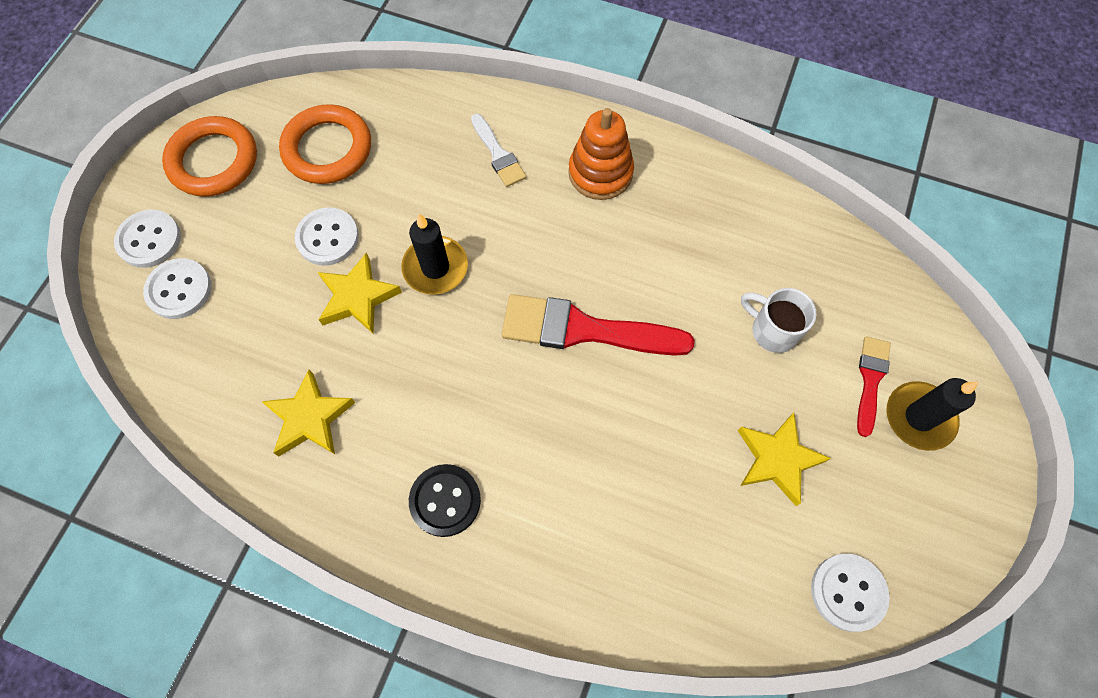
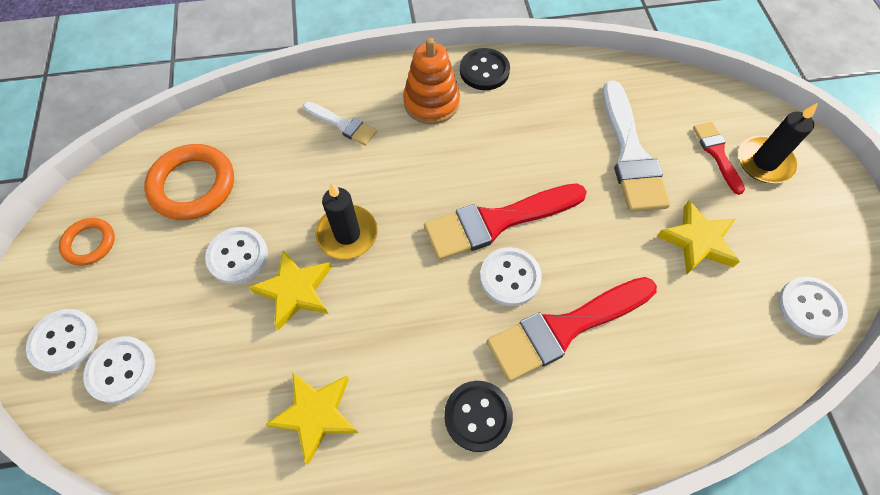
camera: 30 degrees left, 5 degrees down
orange ring [162,116,257,197] -> orange ring [59,218,115,266], size x0.57
white mug [741,288,817,353] -> white brush [602,80,670,212]
none -> black button [460,48,510,90]
none -> white button [480,247,542,306]
none -> red brush [487,277,657,382]

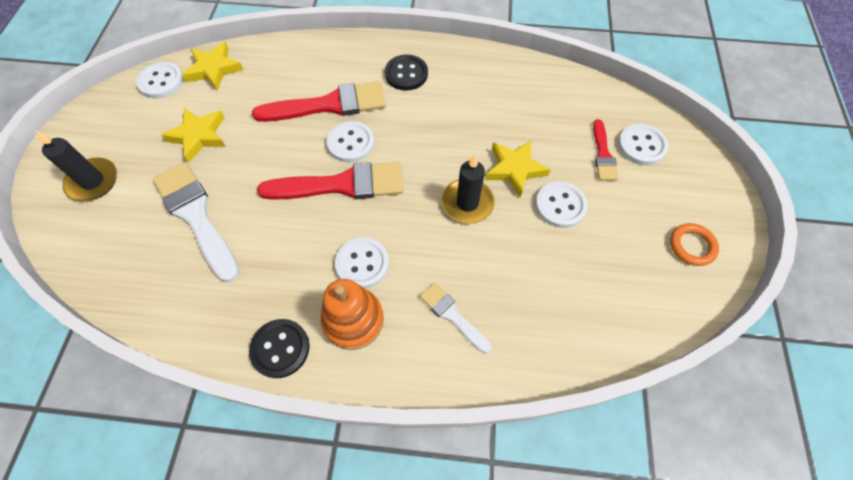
camera: 165 degrees left, 0 degrees up
white button [26,309,98,373] -> white button moved to [335,237,389,288]
orange ring [144,144,234,220] -> none
yellow star [265,372,358,465] -> yellow star moved to [182,42,243,91]
white brush [602,80,670,212] -> white brush turned 45 degrees counterclockwise [153,162,239,282]
red brush [693,122,745,195] -> red brush moved to [593,119,618,180]

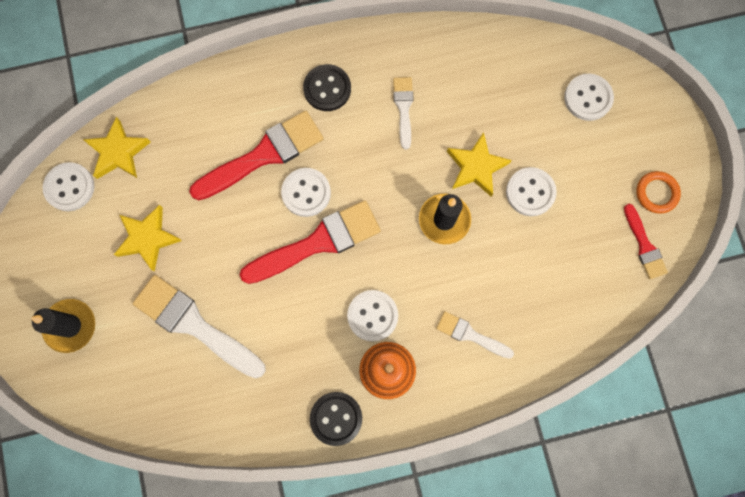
camera: 20 degrees left, 15 degrees up
red brush [593,119,618,180] -> red brush moved to [624,204,668,279]
none -> white brush [393,77,414,150]

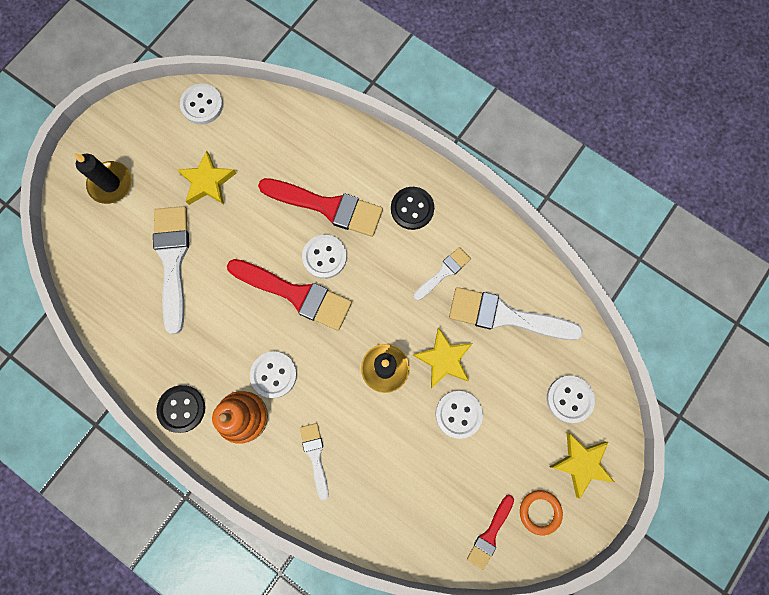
camera: 50 degrees right, 0 degrees up
yellow star [83,117,151,179] -> yellow star moved to [549,433,614,499]
none -> white brush [449,287,583,340]

